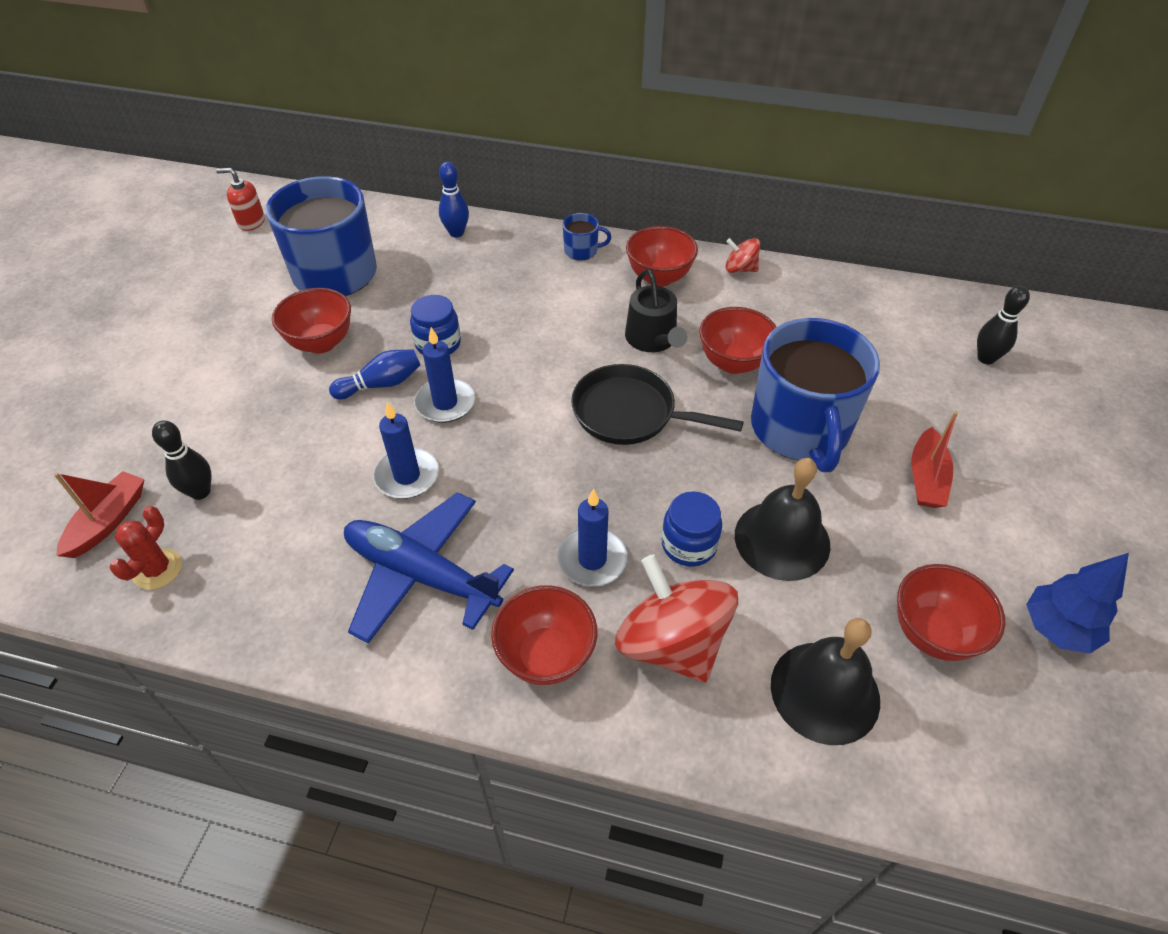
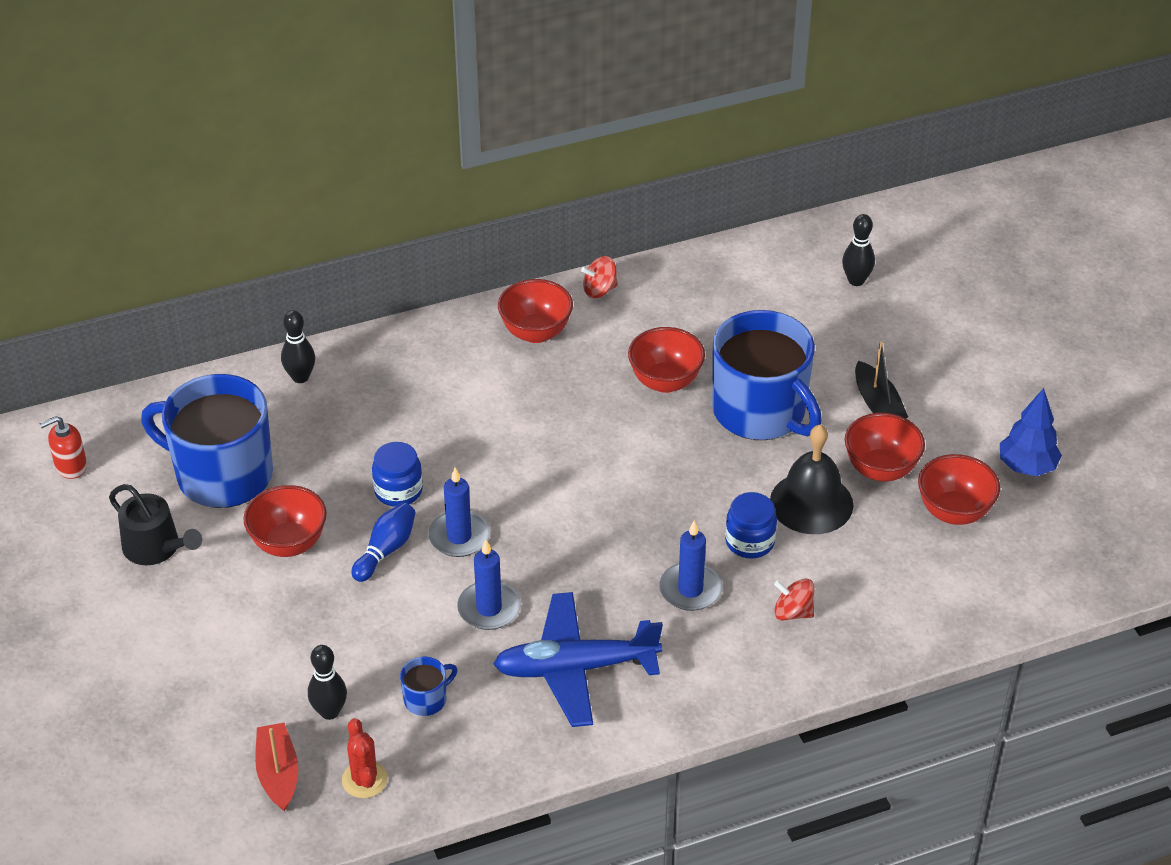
camera: 35 degrees left, 5 degrees down
blue bowling pin [439,162,469,237] -> black bowling pin [281,310,315,383]
red bowl [491,585,597,685] -> red bowl moved to [845,413,925,482]
blue mug [563,213,611,261] -> blue mug moved to [400,657,457,716]
black pan [571,364,744,445] -> none
red spinning top [615,554,738,683] -> red spinning top [774,579,814,620], size x0.48
black watering can [625,269,687,352] -> black watering can moved to [109,484,202,565]
black bell [771,618,880,745] -> none
red boat [911,411,958,508] -> black boat [855,342,908,418]

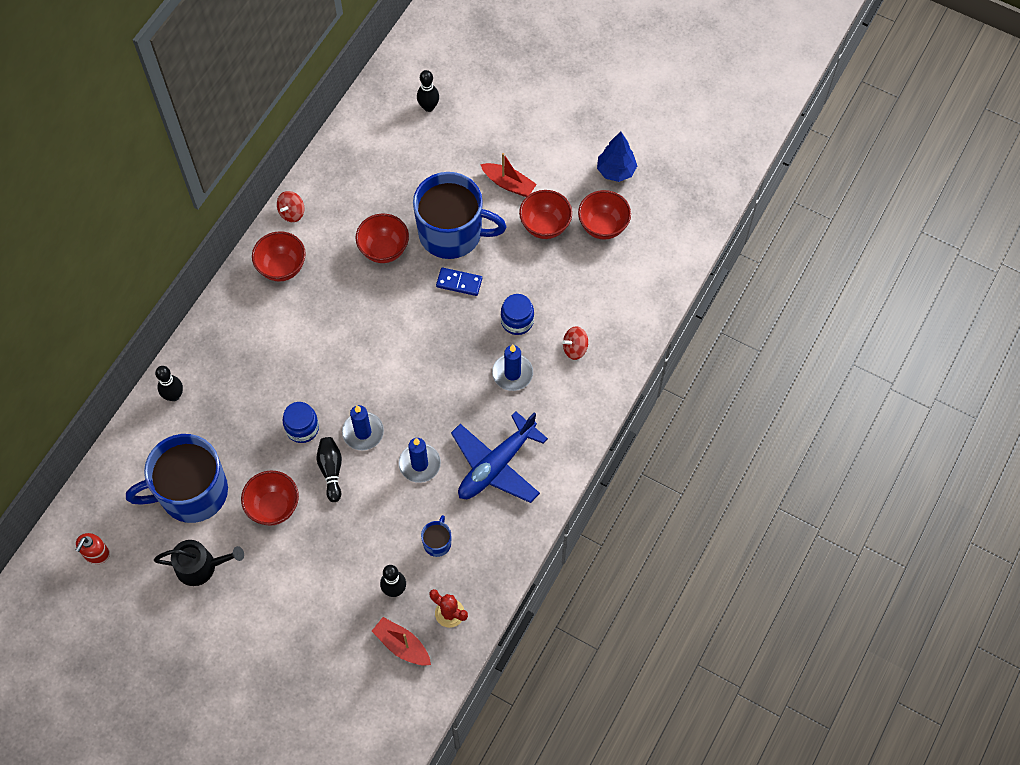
camera: 40 degrees left, 20 degrees up
blue bowling pin [351,503,416,582] -> black bowling pin [317,437,342,502]
black bell [770,424,853,534] -> none
black boat [855,342,908,418] -> red boat [480,153,537,197]
none -> blue domino [436,268,482,296]

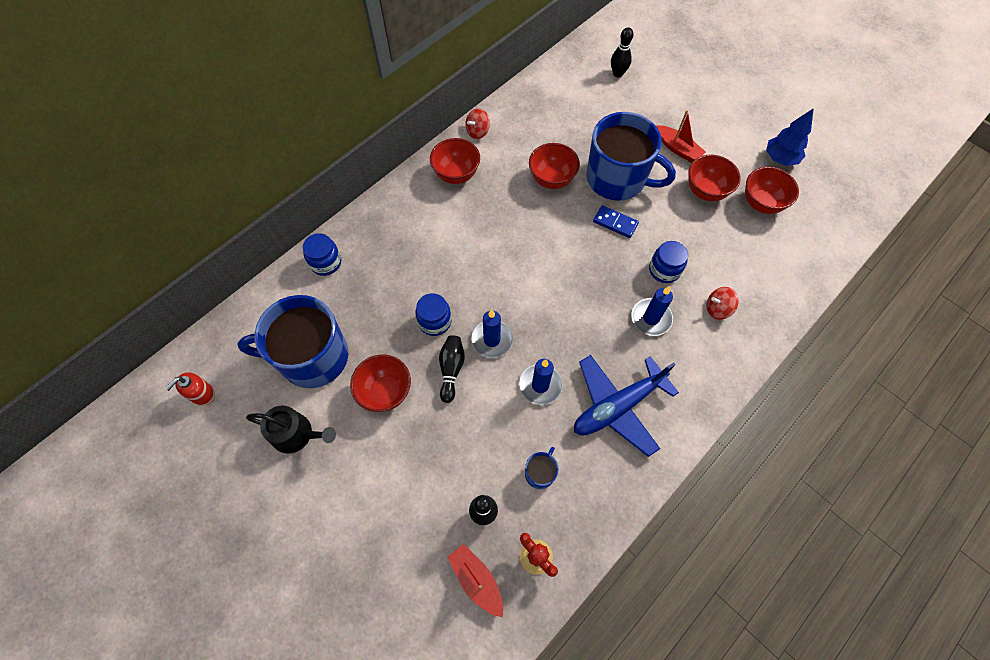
camera: 15 degrees right, 0 degrees up
black bowling pin [155,366,183,401] -> blue jar [303,233,341,276]

